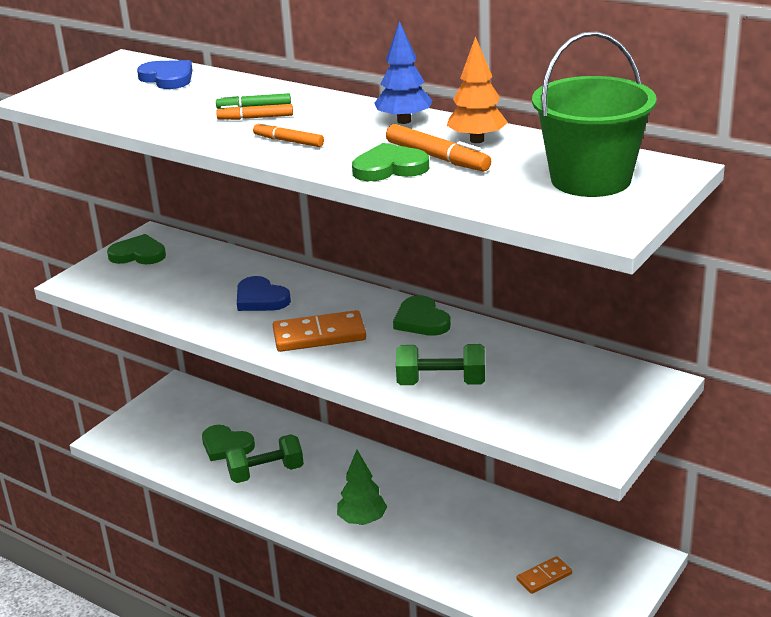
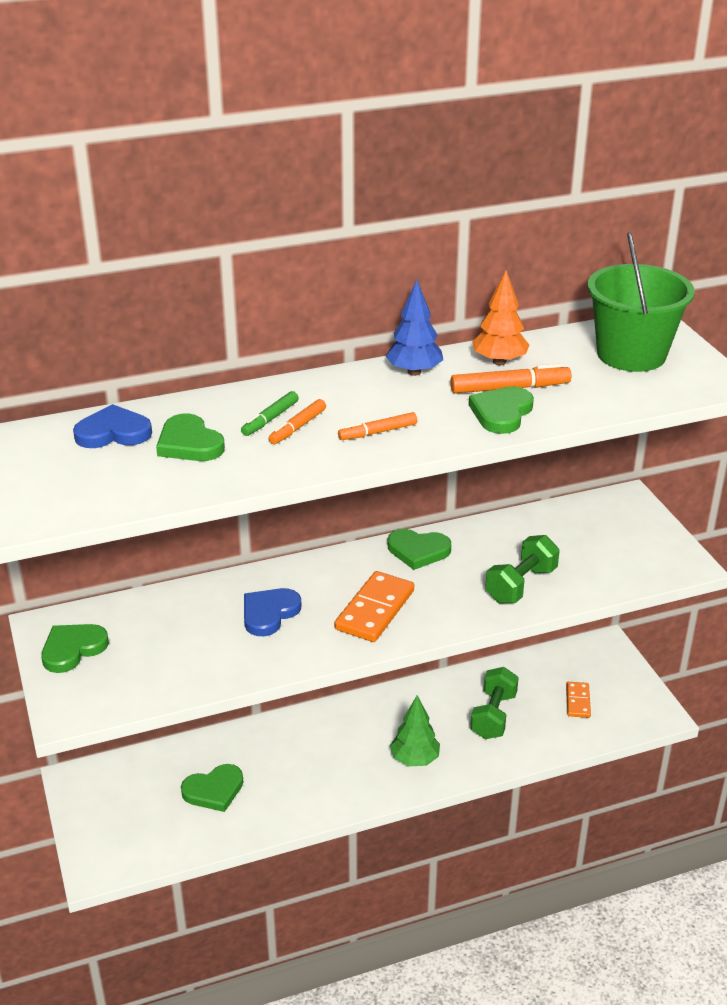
camera: 55 degrees left, 5 degrees up
green dumbbell [225,434,304,483] -> green dumbbell moved to [470,667,519,739]
blue heart [237,276,291,311] -> blue heart turned 135 degrees clockwise [244,588,302,636]
none -> green heart [156,413,225,461]

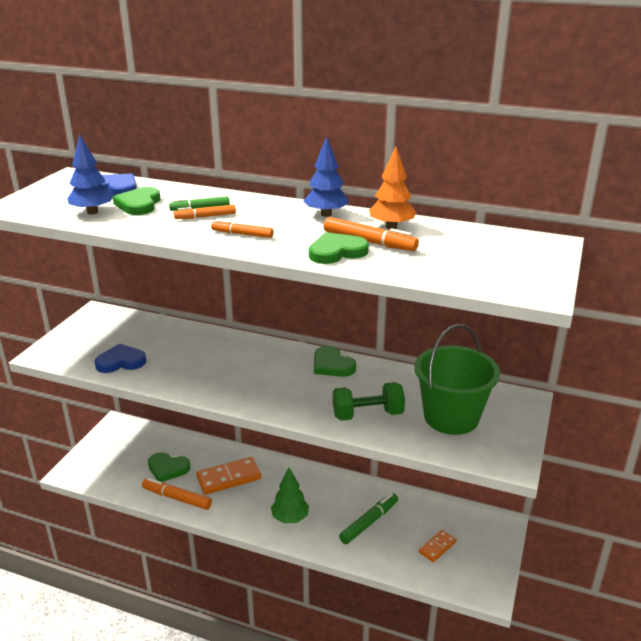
camera: 40 degrees right, 5 degrees down
green heart [41,624,109,673] -> none
blue heart [244,588,302,636] -> blue heart moved to [94,344,146,373]
orange domino [335,571,414,642] -> orange domino moved to [196,457,261,495]
green dumbbell [470,667,519,739] -> green marker [339,493,398,544]
green bucket [587,232,695,372] -> green bucket moved to [414,324,500,435]
none -> blue tree [67,134,114,214]
none -> orange marker [142,478,212,510]

